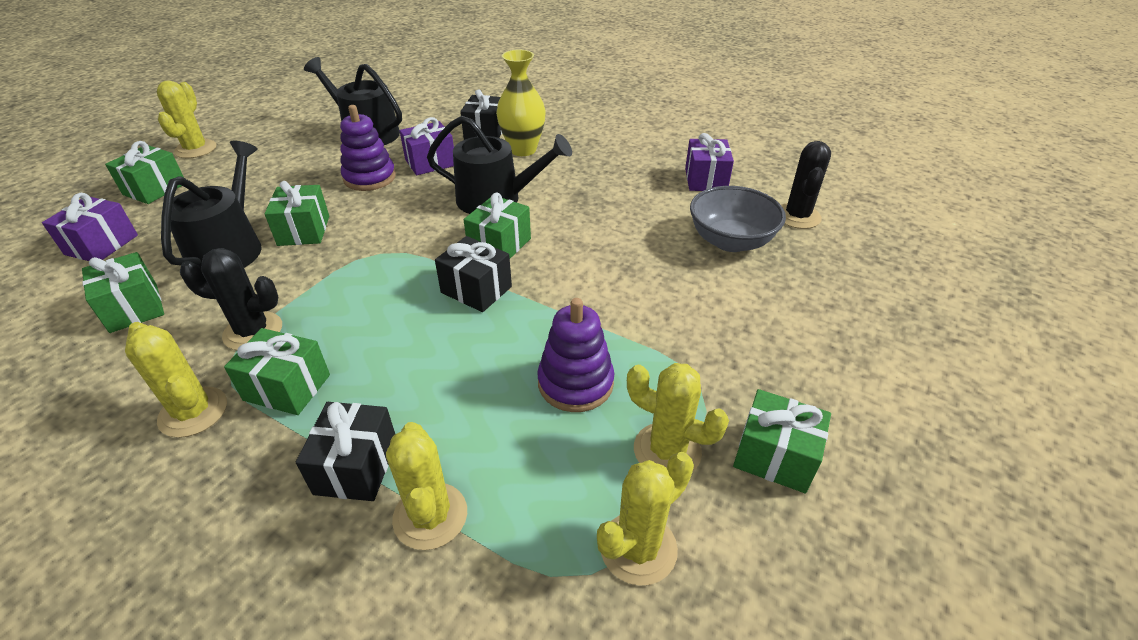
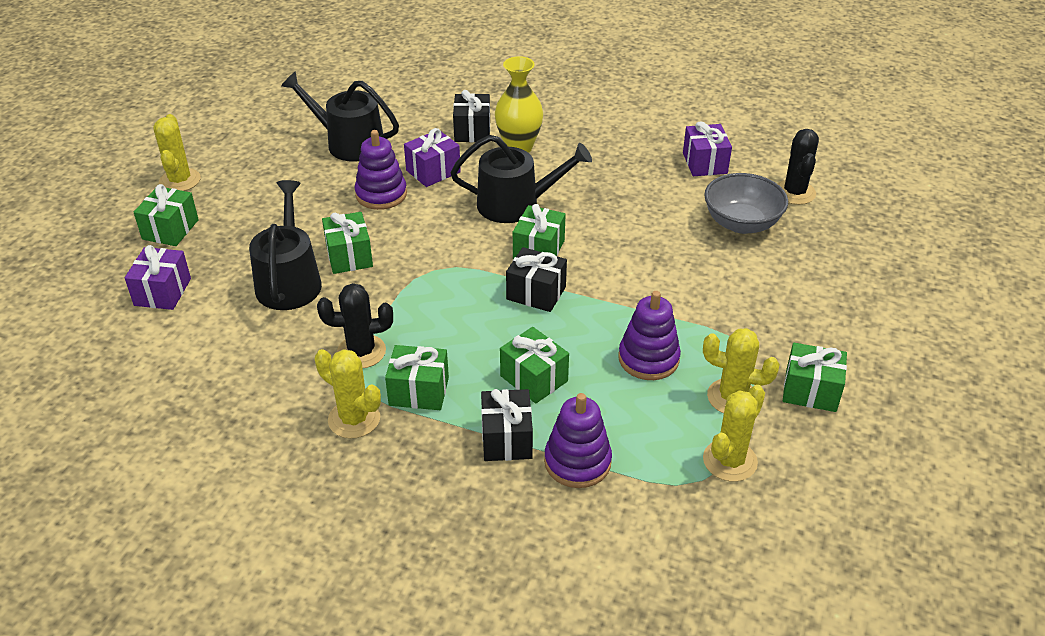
camera: 10 degrees left, 0 degrees up
green gift [82,252,164,333] -> green gift moved to [500,327,569,404]
yellow cactus [386,422,467,550] -> purple stacking toy [544,393,612,488]

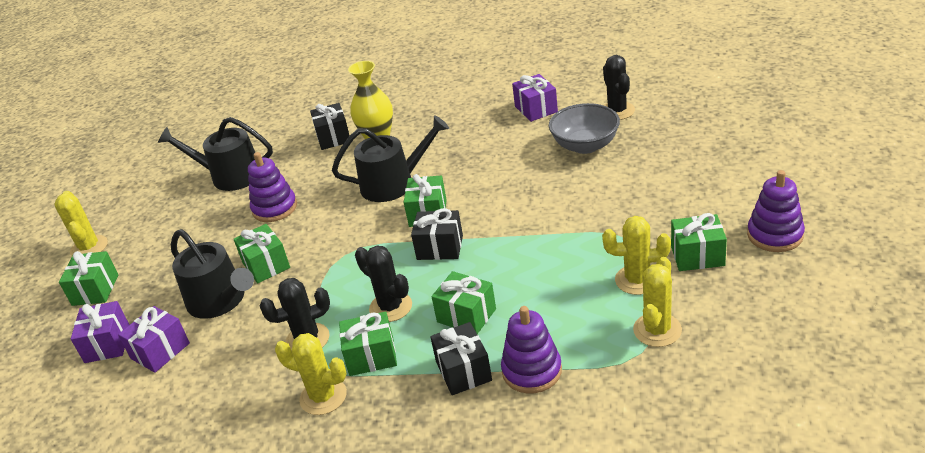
camera: 10 degrees left, 5 degrees down
black watering can [249,180,322,310] -> black watering can turned 150 degrees clockwise [171,229,254,319]
purple gift [404,128,461,187] -> purple gift moved to [118,306,190,373]
purple stacking toy [619,291,681,380] -> purple stacking toy moved to [747,170,805,252]
none -> black cactus [355,246,412,322]

